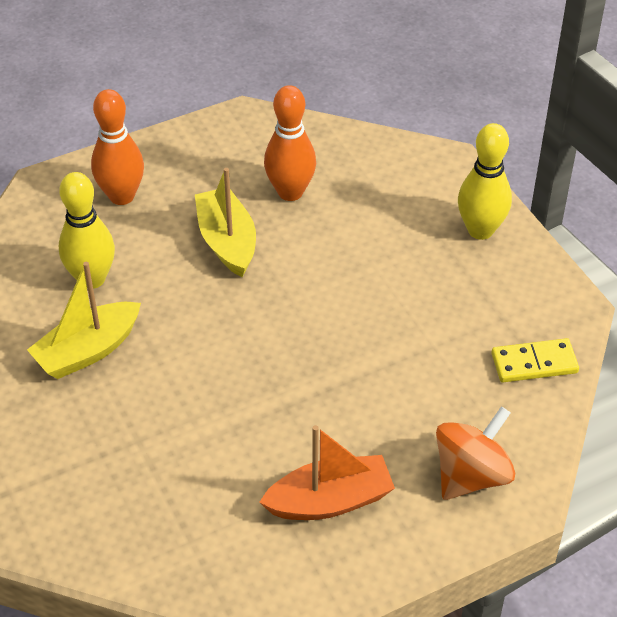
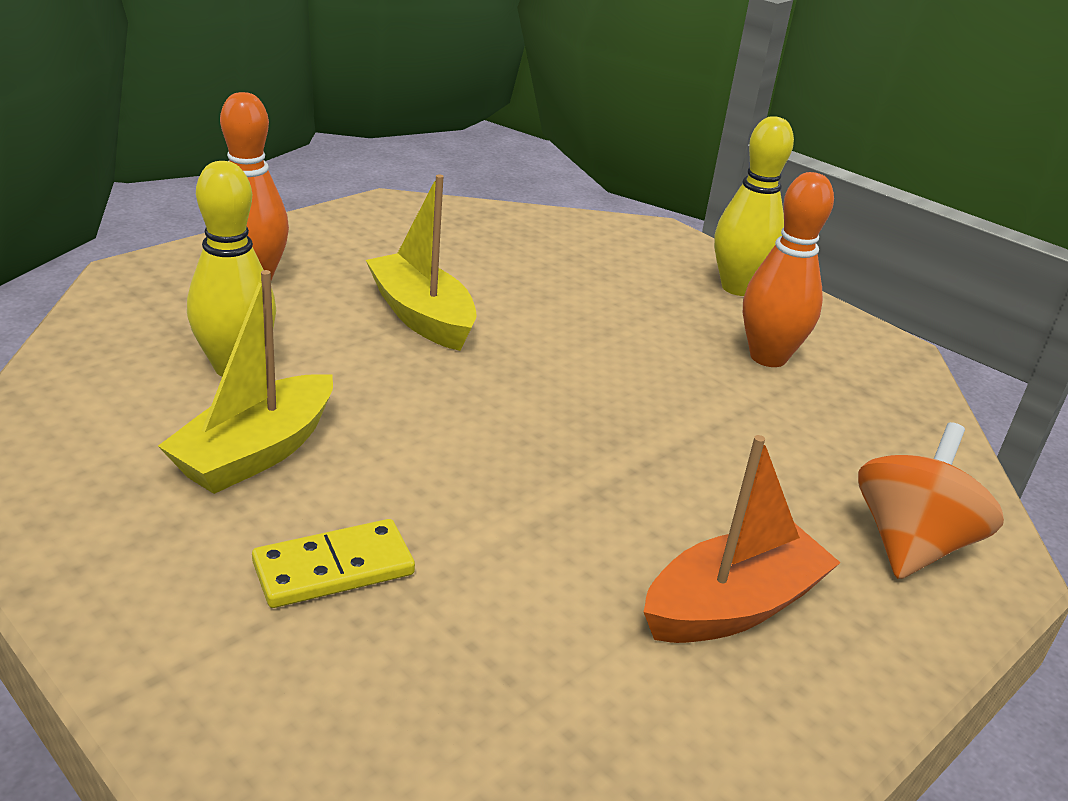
camera: 20 degrees left, 15 degrees down
orange bowling pin [264,85,316,201] -> orange bowling pin moved to [743,172,834,367]
yellow domino [491,338,579,382] -> yellow domino moved to [252,519,415,608]

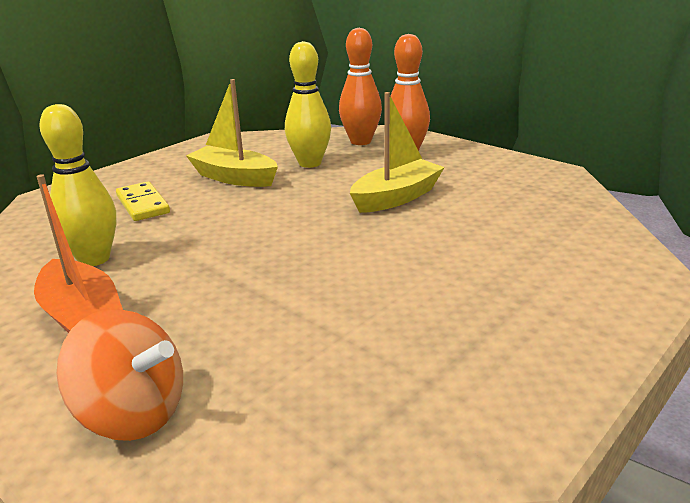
camera: 90 degrees right, 5 degrees down
yellow bowling pin [714,116,794,296] -> yellow bowling pin moved to [39,104,116,266]
orange bowling pin [743,172,834,367] -> orange bowling pin moved to [339,28,382,145]

